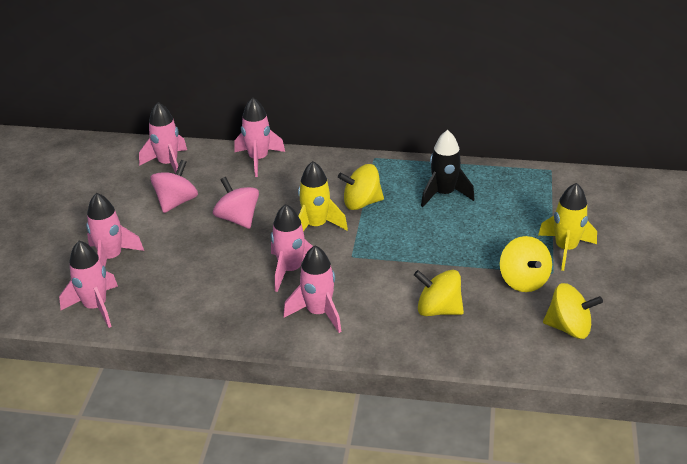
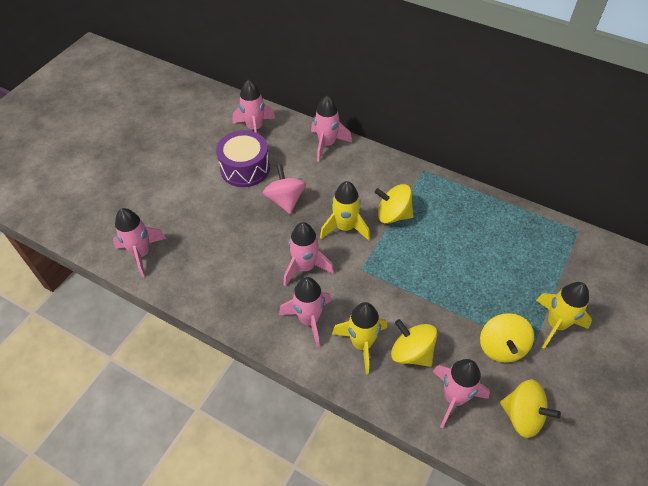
camera: 20 degrees right, 15 degrees up
pink rocket [86,193,144,266] -> pink rocket moved to [433,359,490,428]
pink spinning top [150,160,198,213] -> purple drum [216,130,270,187]
black rocket [421,130,475,207] -> none
none -> yellow rocket [332,302,387,374]

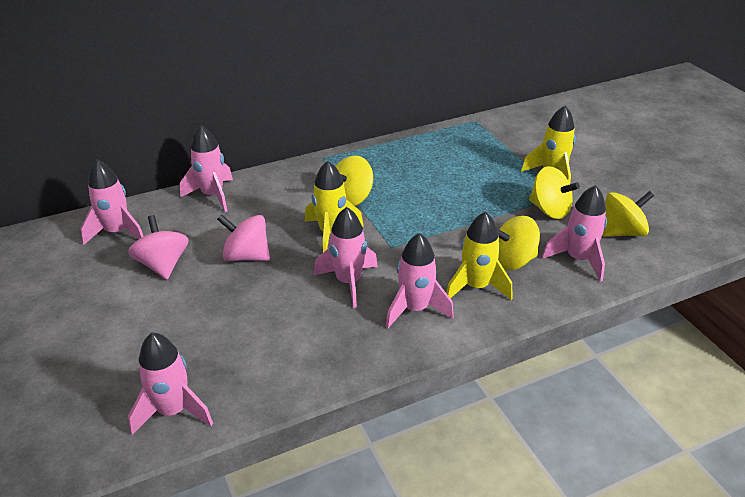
camera: 55 degrees left, 15 degrees down
purple drum [216,130,270,187] -> pink spinning top [128,215,189,279]

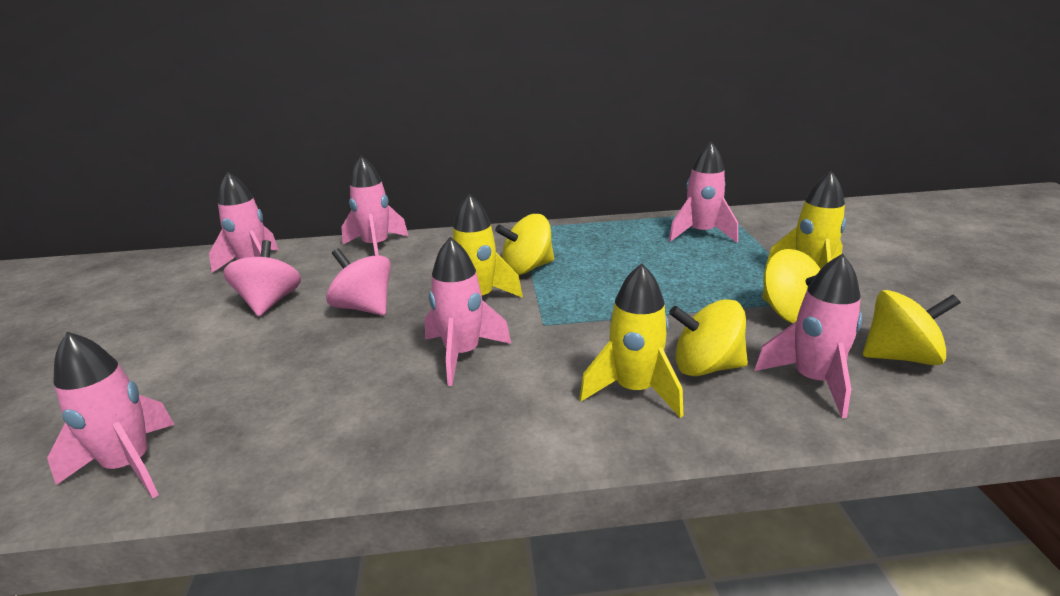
camera: 20 degrees right, 10 degrees down
pink rocket [386,233,454,329] -> pink rocket moved to [669,142,738,243]

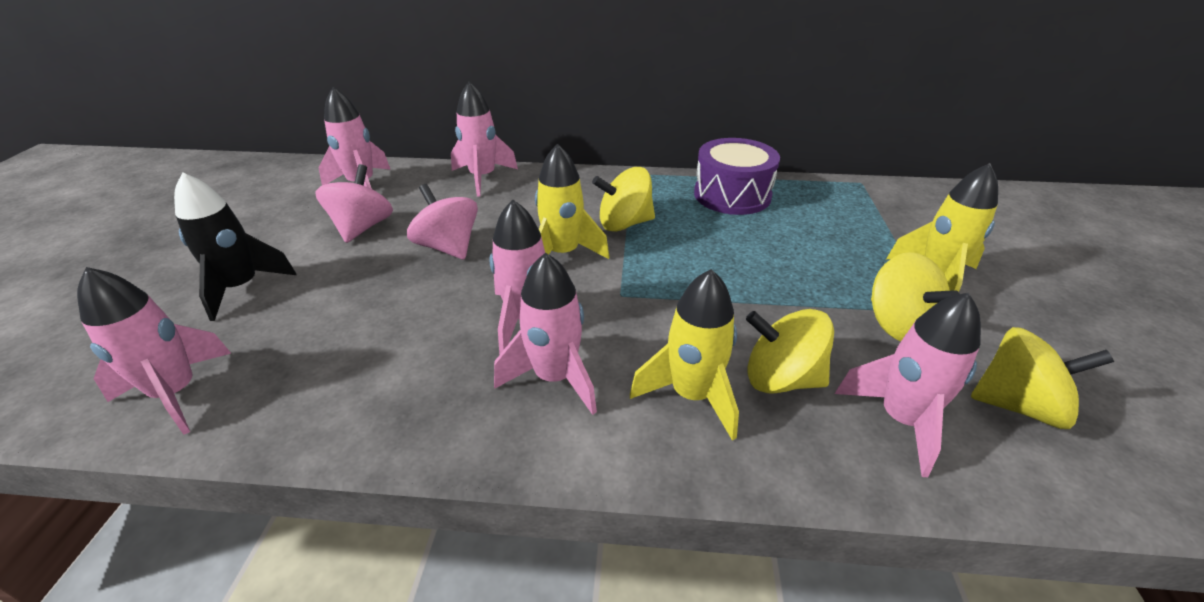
camera: 10 degrees right, 10 degrees up
pink rocket [669,142,738,243] -> pink rocket moved to [494,252,597,415]
none -> black rocket [174,172,296,321]
none -> purple drum [694,138,780,215]

